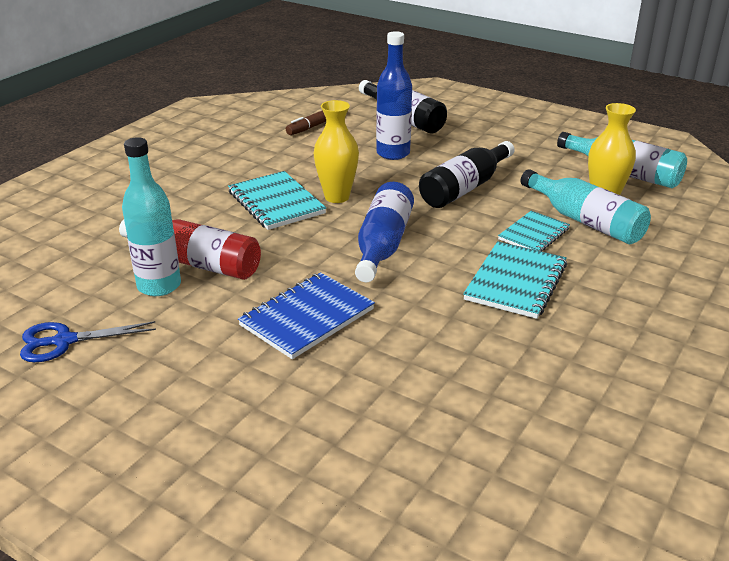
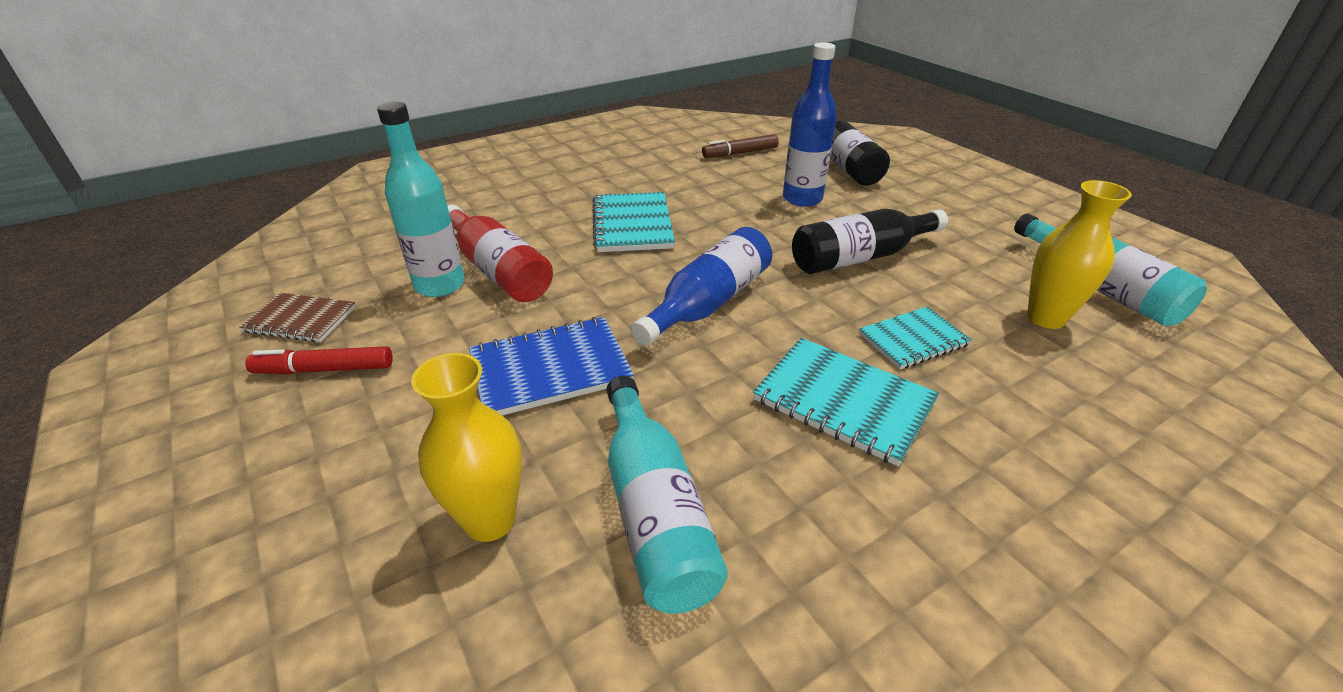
camera: 25 degrees right, 5 degrees up
blue scissors [20,321,156,362] -> brown notebook [239,293,356,342]
yellow vase [313,100,359,203] -> yellow vase moved to [411,353,522,542]
turquoise notebook [463,241,567,319] -> turquoise notebook turned 75 degrees clockwise [753,338,939,466]
turquoise bottle [520,169,651,244] -> turquoise bottle moved to [607,376,728,614]
none -> red marker [245,346,393,374]

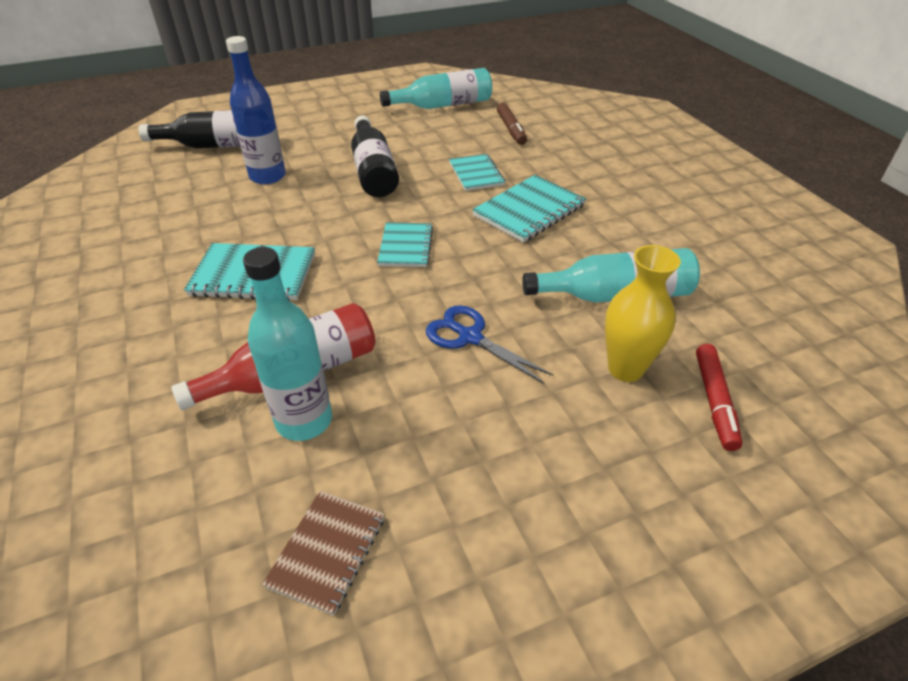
camera: 80 degrees left, 5 degrees up
red marker [245,346,393,374] -> red marker moved to [696,344,743,451]
blue notebook [469,317,634,415] -> blue scissors [426,305,553,384]
blue bottle [631,227,772,346] -> turquoise notebook [377,222,433,267]
brown marker [702,134,779,158] -> brown marker moved to [497,103,527,145]
yellow vase [1027,180,1132,329] -> none

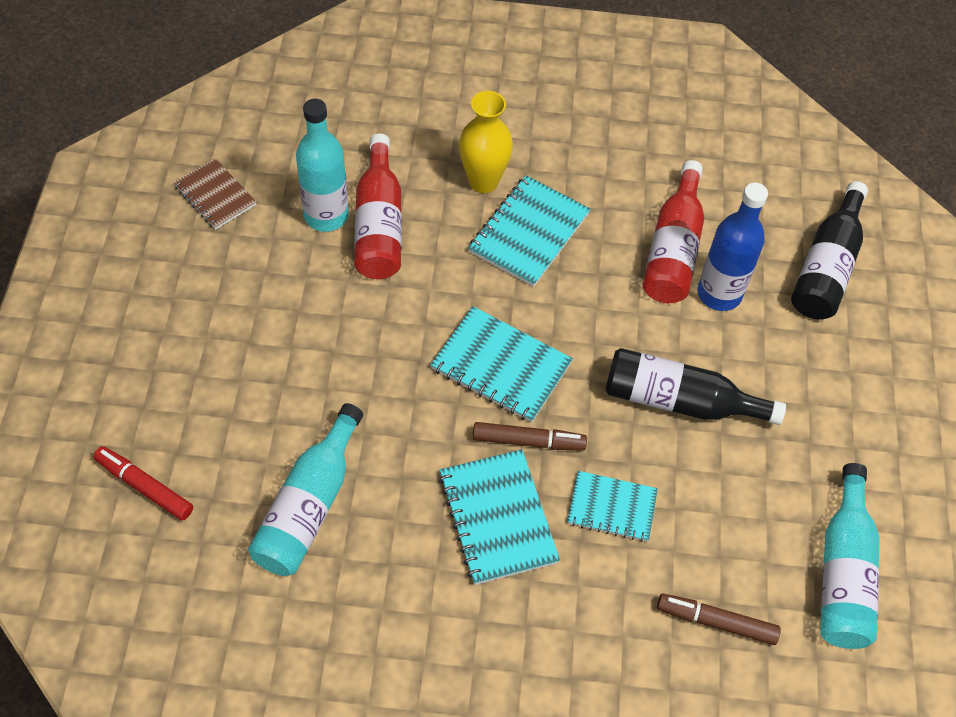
camera: 115 degrees right, 15 degrees up
turquoise notebook [377,222,433,267] -> turquoise notebook [430,306,573,423], size x1.51
blue scissors [426,305,553,384] -> none
yellow vase [605,245,681,382] -> yellow vase moved to [459,91,513,193]
none -> brown marker [473,422,587,451]
none -> red bottle [643,160,704,303]

